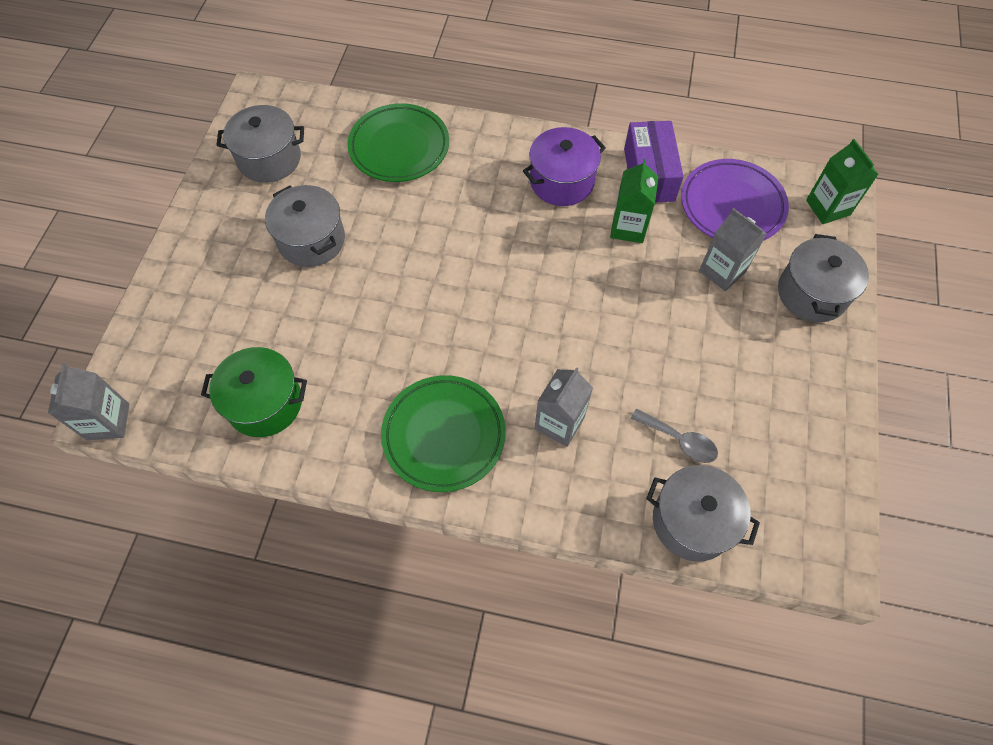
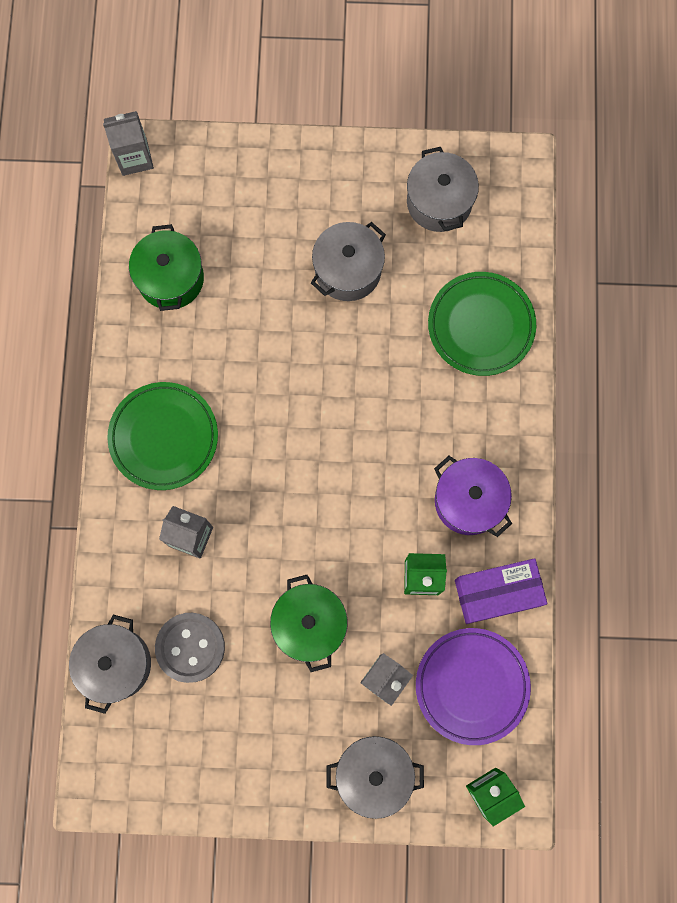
camera: 80 degrees right, 15 degrees up
grey spoon [631,409,718,463] -> grey button [155,613,225,683]
none -> green pot [270,575,348,672]

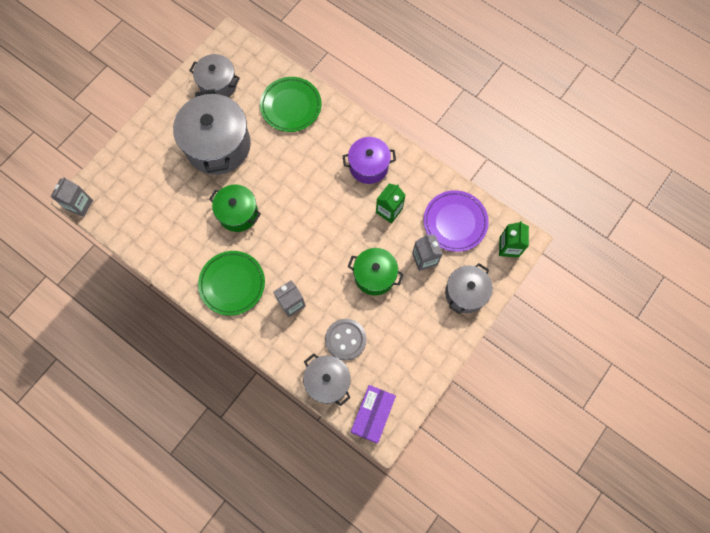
camera: 55 degrees left, 5 degrees down
green pot [129,224,204,311] -> green pot moved to [209,185,261,232]
grey pot [311,222,386,301] -> grey pot [173,89,251,175], size x1.69
purple box [455,558,547,624] -> purple box moved to [351,385,396,443]

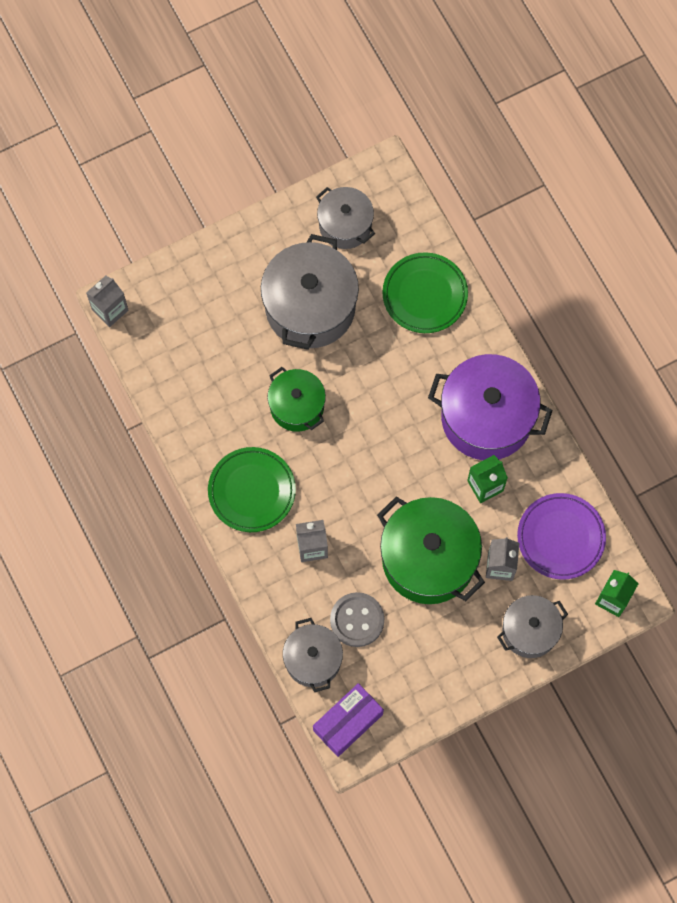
camera: 25 degrees right, 0 degrees up
purple pot [343,137,396,184] -> purple pot [428,354,553,460], size x1.69
green pot [348,248,404,296] -> green pot [377,496,485,604], size x1.69

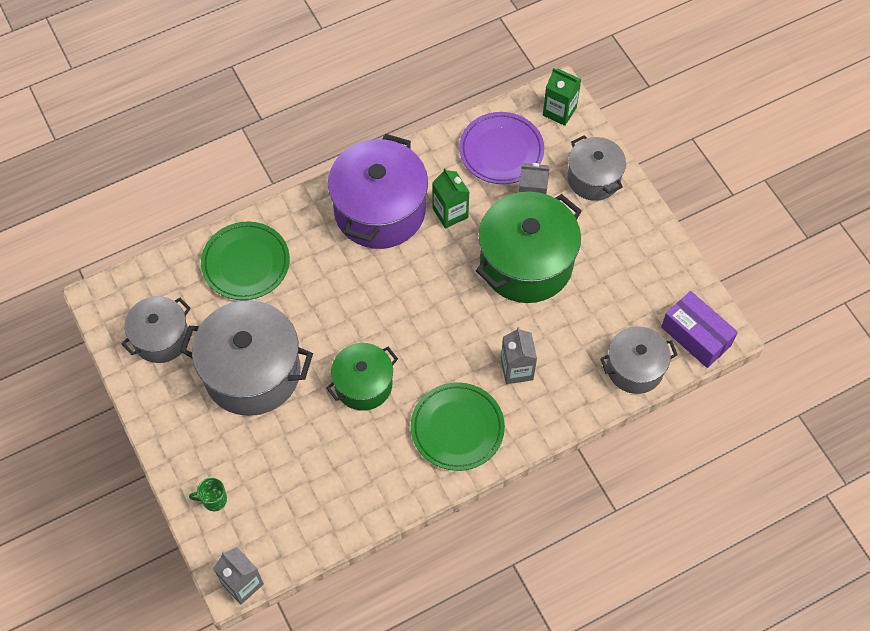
camera: 90 degrees left, 10 degrees down
grey button [330,592,384,647] -> none
none -> green mug [189,478,227,511]

